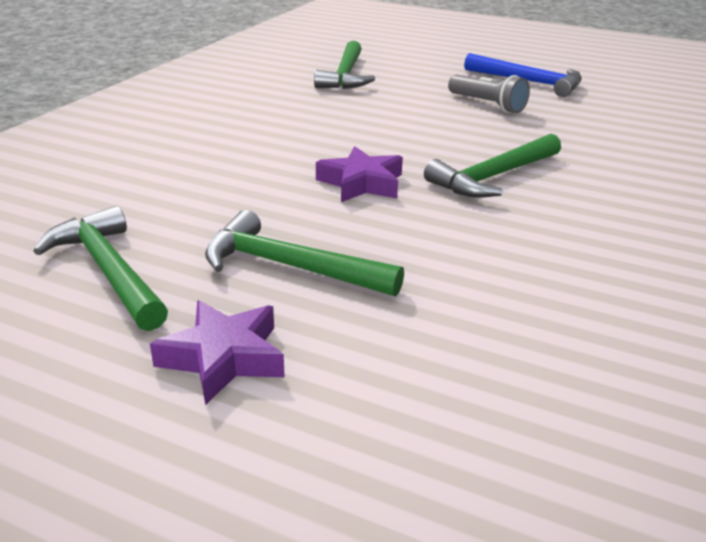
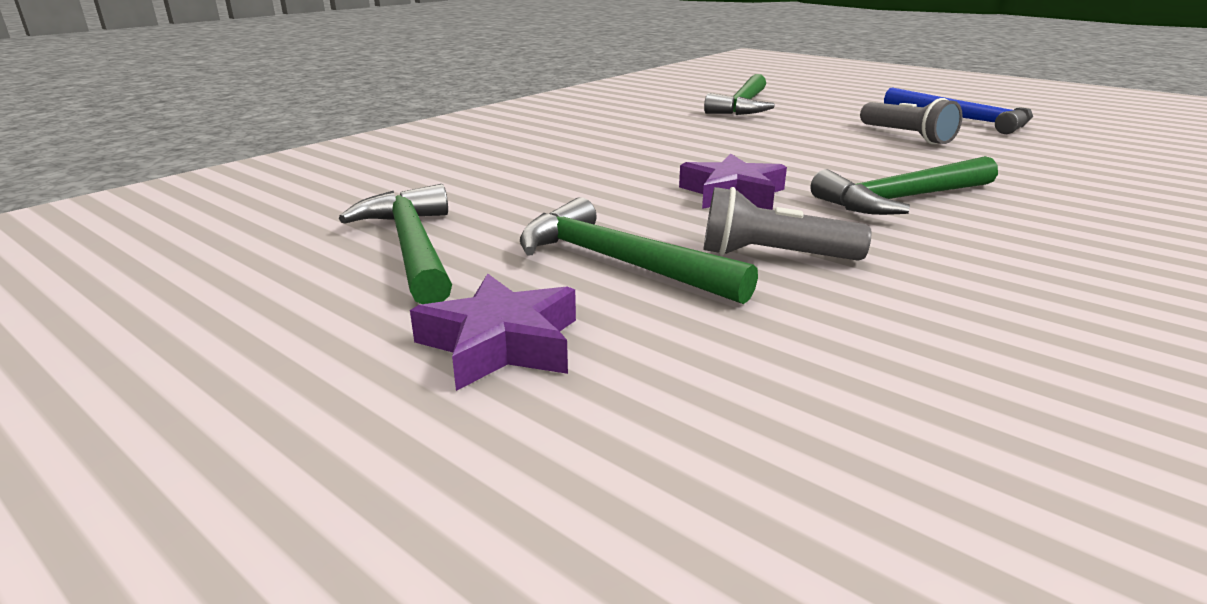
camera: 15 degrees right, 5 degrees down
none -> grey flashlight [703,187,871,261]

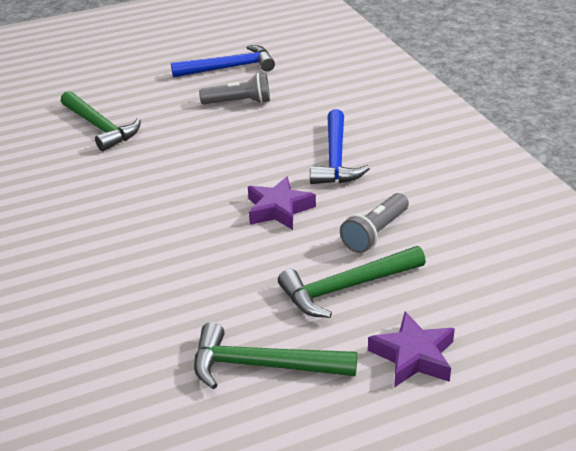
camera: 60 degrees left, 10 degrees up
green hammer [810,156,998,215] -> blue hammer [310,109,370,184]

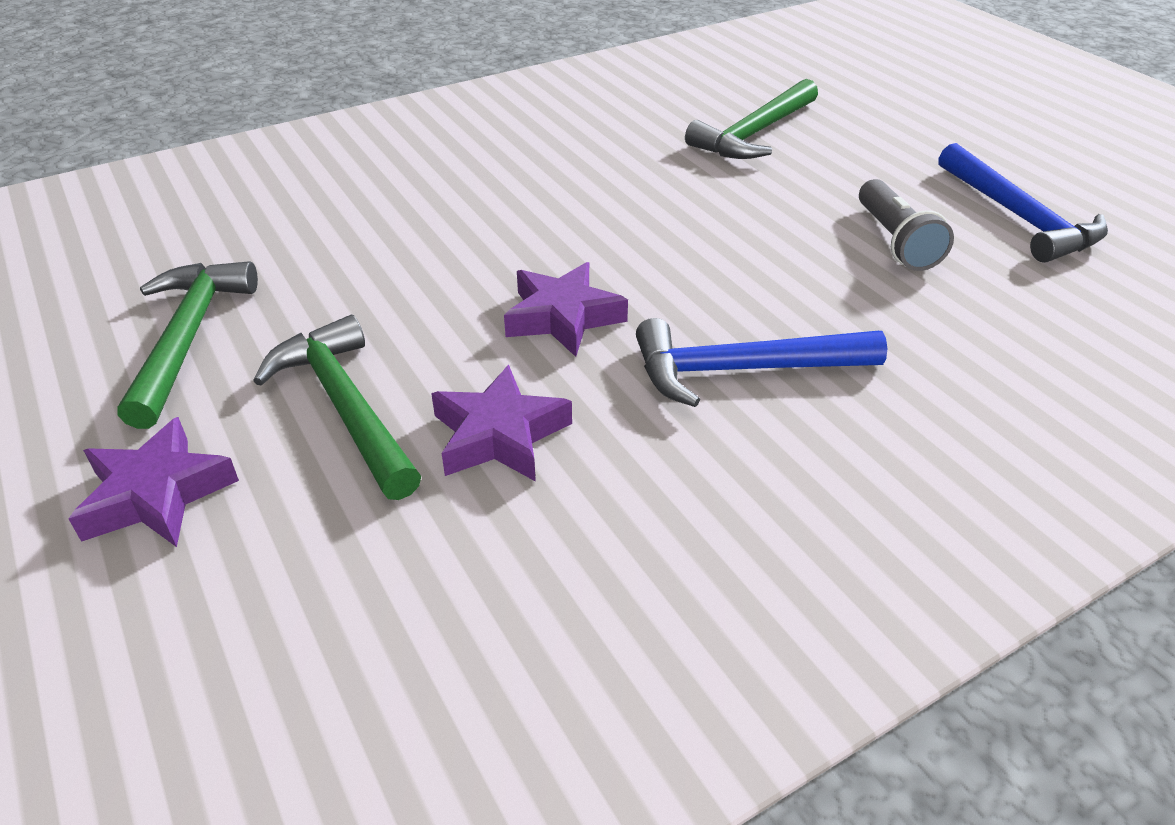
camera: 80 degrees right, 5 degrees up
grey flashlight [340,193,409,253] -> purple star [431,365,572,482]

